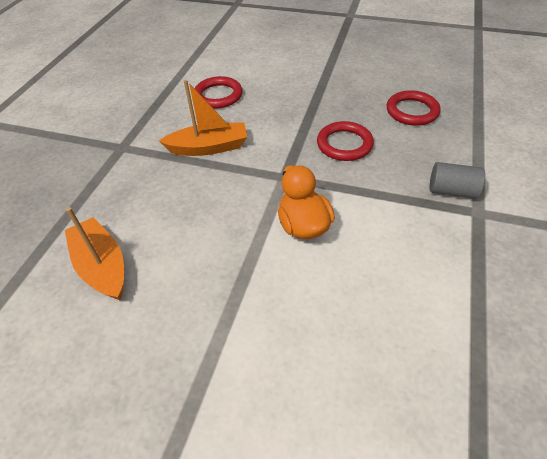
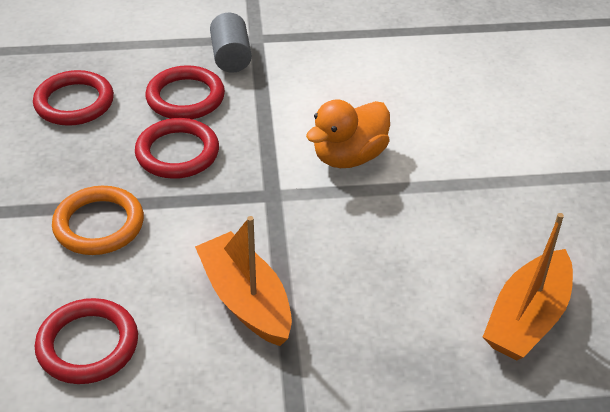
camera: 115 degrees left, 5 degrees down
none -> orange ring [52,186,144,255]
none -> red ring [145,65,225,119]

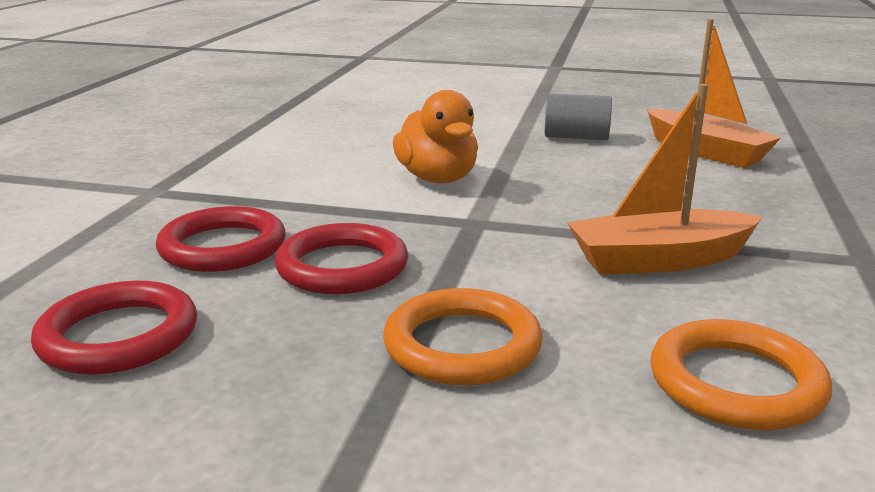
camera: 70 degrees left, 20 degrees down
red ring [35,298,138,384] -> orange ring [650,319,832,430]
grey cylinder [210,13,252,73] -> grey cylinder moved to [545,93,612,140]

